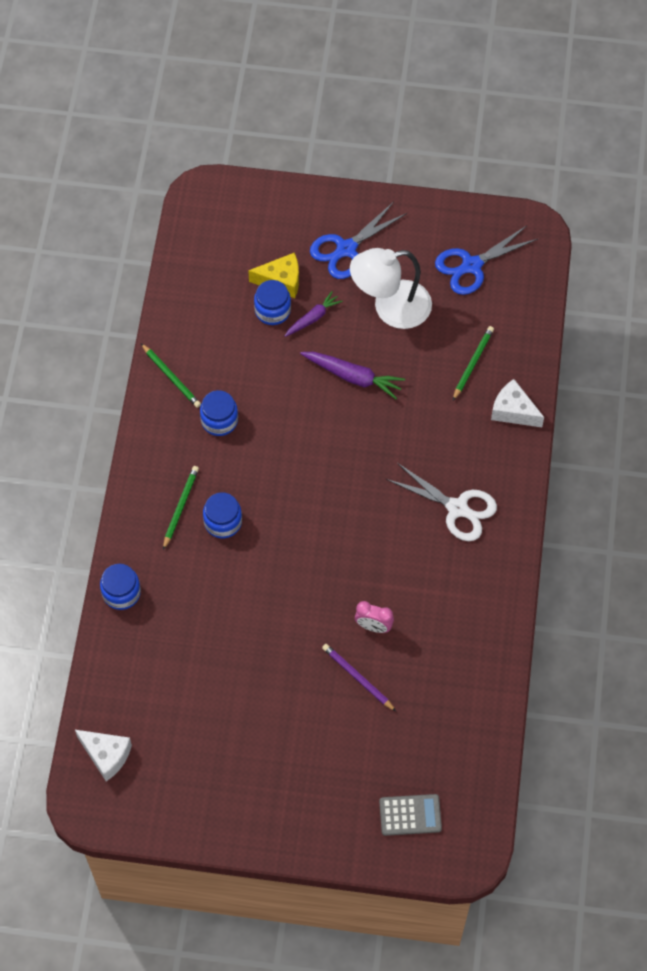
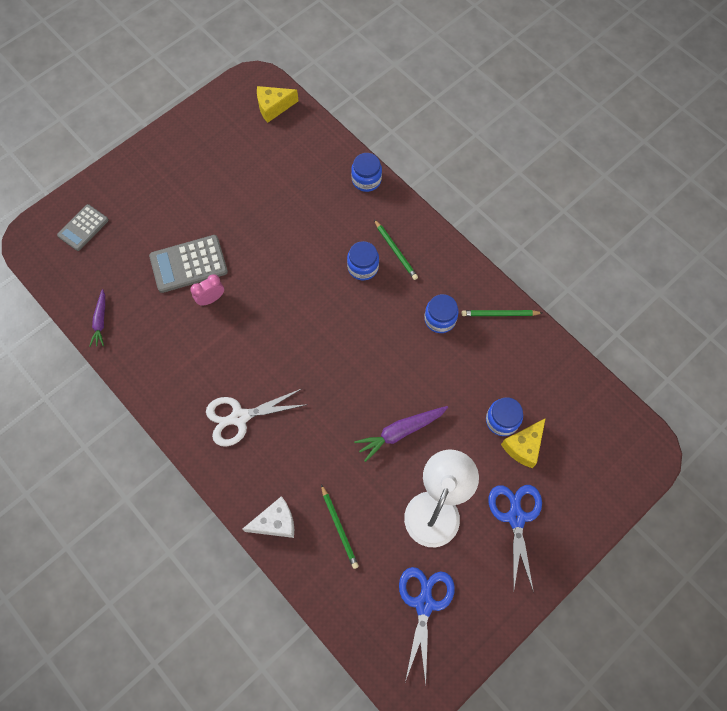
camera: 130 degrees right, 5 degrees up
white cheese [75,730,132,781] -> yellow cheese [257,86,298,123]
purple carrot [285,291,343,337] -> purple carrot moved to [89,289,105,346]
purple pencil [322,644,396,711] -> grey calculator [149,235,228,293]

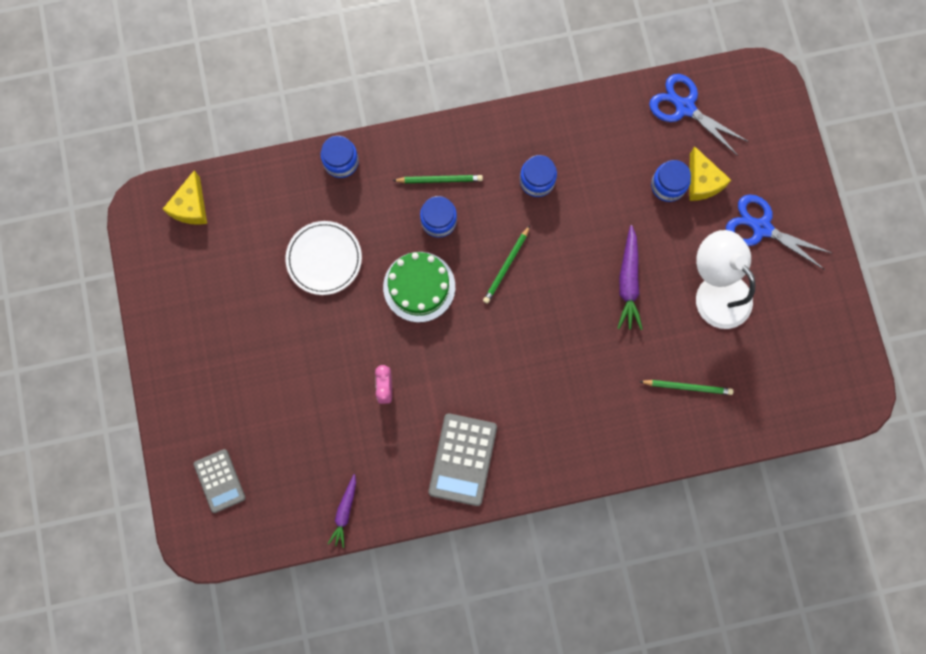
camera: 60 degrees left, 10 degrees up
purple carrot [89,289,105,346] -> purple carrot turned 75 degrees clockwise [328,474,356,548]
grey calculator [149,235,228,293] -> grey calculator moved to [428,413,497,506]
white scissors [206,388,308,447] -> none
white cheese [243,496,294,538] -> none
blue scissors [399,567,455,684] -> blue scissors moved to [649,74,749,156]
green pencil [462,310,542,316] -> green pencil moved to [483,225,530,304]
none -> white plate [285,221,362,295]
none -> green cake [383,252,455,322]

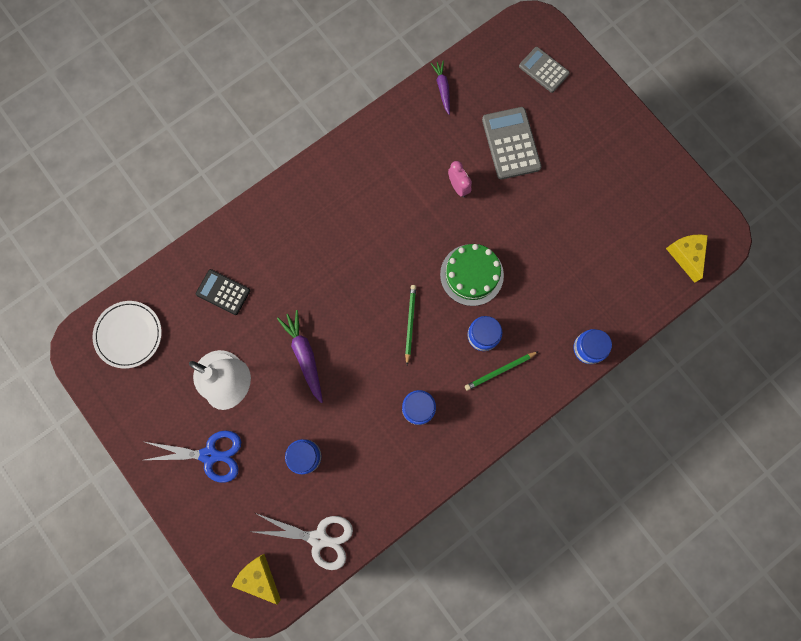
camera: 155 degrees right, 0 degrees up
white plate [285,221,362,295] -> white plate moved to [93,301,162,369]
grey calculator [428,413,497,506] -> grey calculator moved to [482,107,542,180]
green pencil [639,380,733,395] -> black calculator [196,269,250,315]
blue scissors [649,74,749,156] -> white scissors [250,513,353,570]
yellow cheese [689,146,731,201] -> yellow cheese moved to [232,554,281,604]

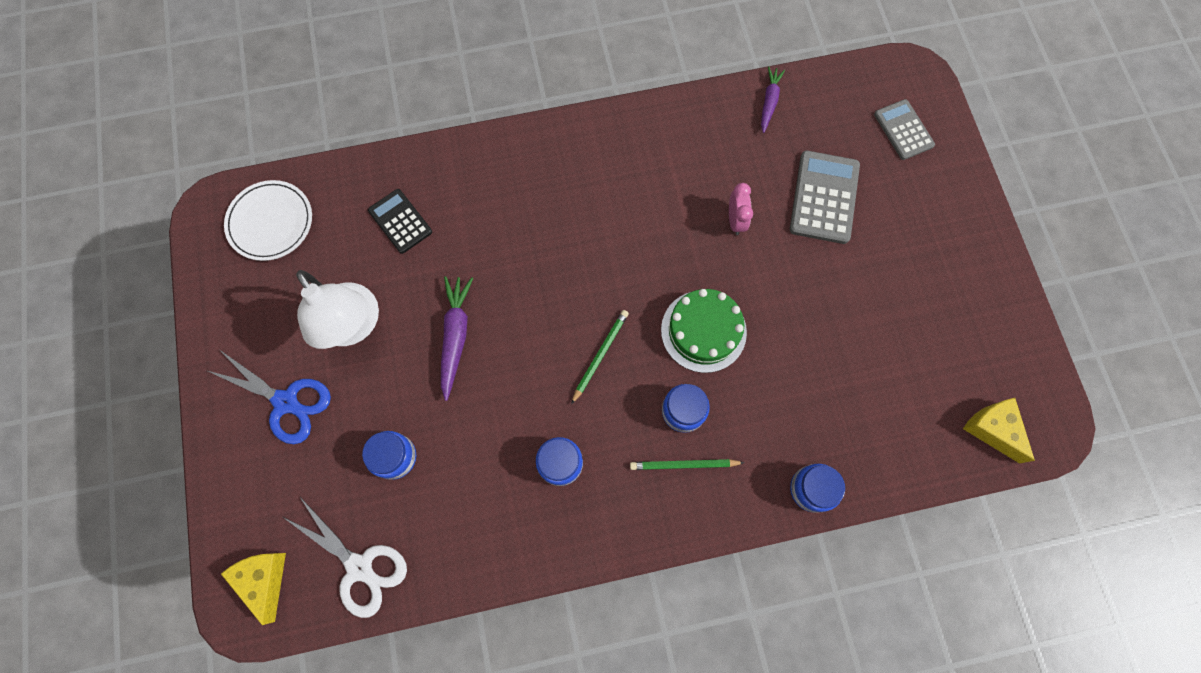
camera: 25 degrees right, 5 degrees down
yellow cheese [666,235,708,283] -> yellow cheese turned 45 degrees counterclockwise [963,398,1035,463]

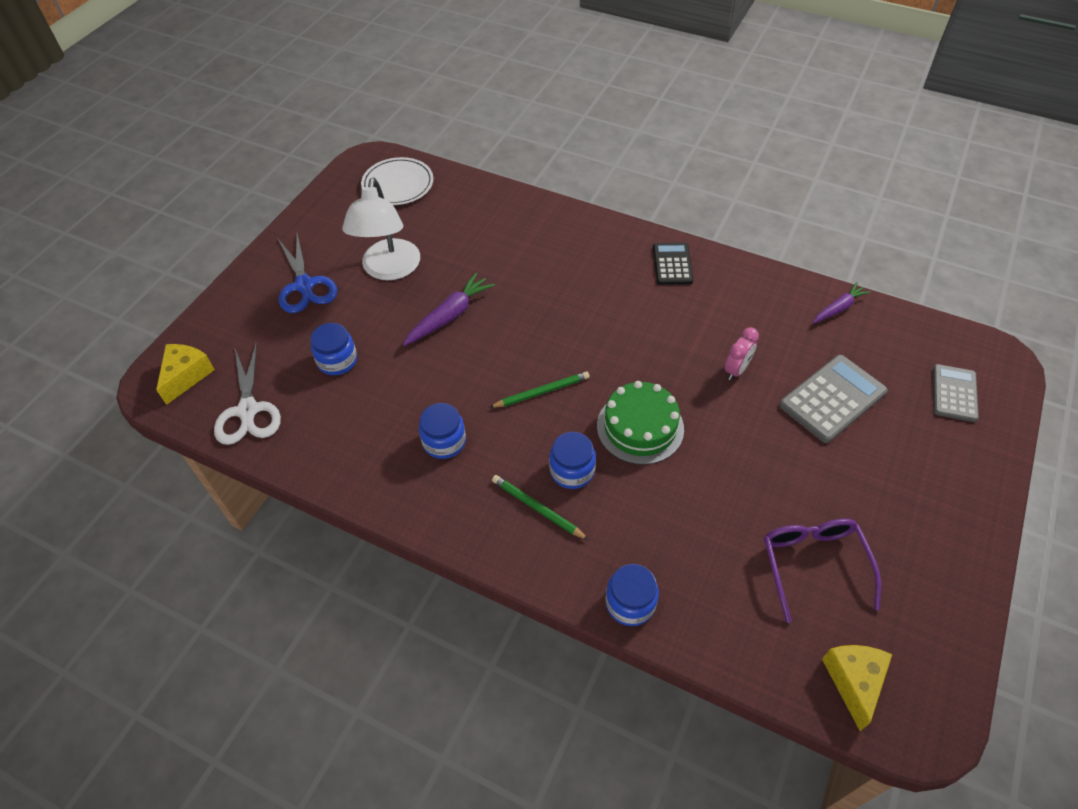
camera: 40 degrees right, 20 degrees down
black calculator [368,189,432,254] -> black calculator moved to [653,242,693,285]
none -> purple glasses [764,519,881,623]

